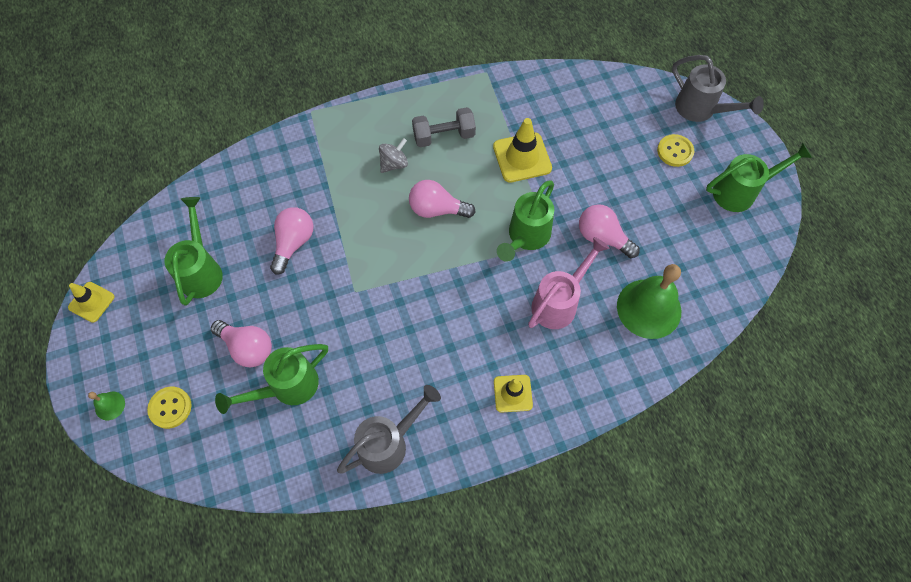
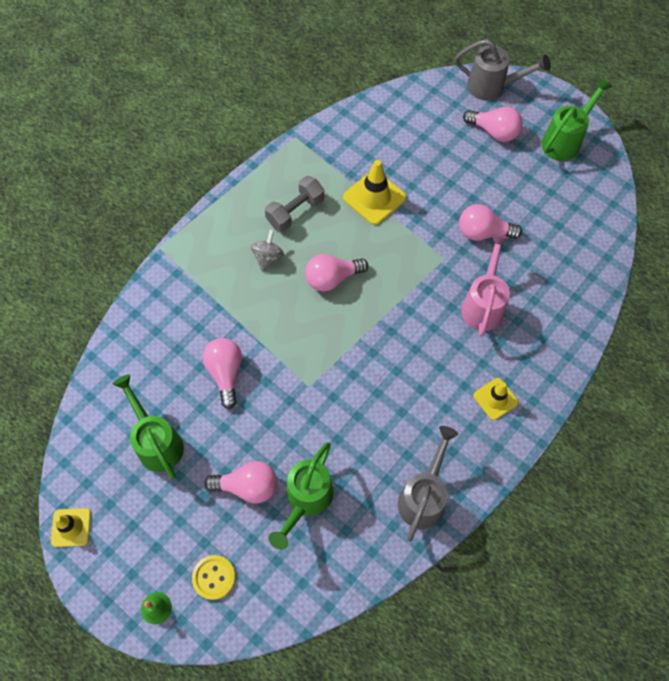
camera: 30 degrees left, 0 degrees up
green watering can [497,181,554,262] -> none
green bell [617,264,681,339] -> none
yellow button [657,134,694,167] -> pink light bulb [463,107,523,142]

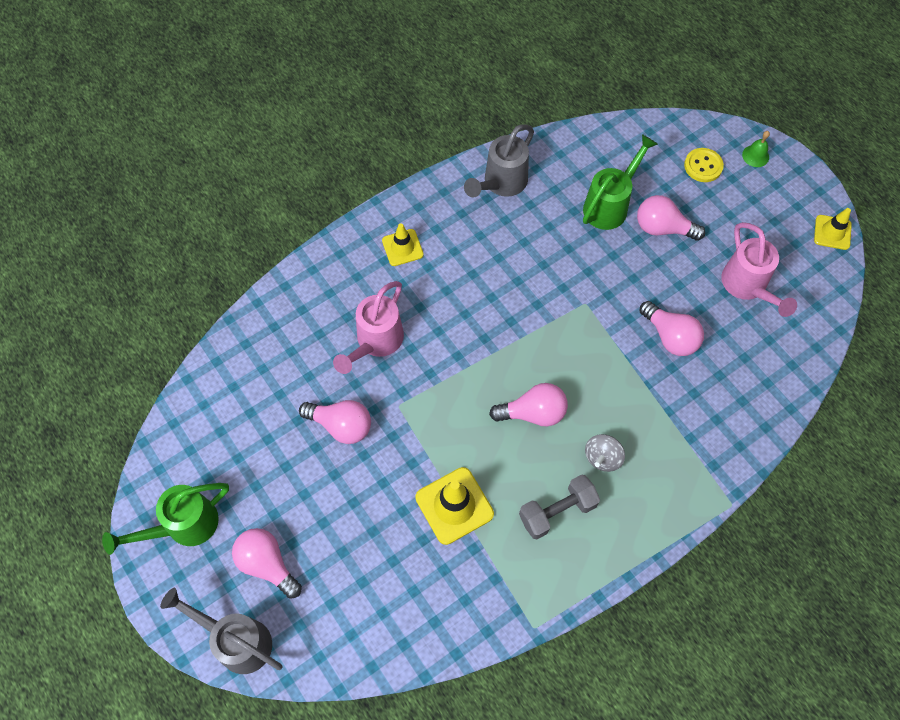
camera: 165 degrees left, 0 degrees up
green watering can [113,374,184,479] -> pink watering can [721,222,797,317]
pink light bulb [202,338,242,409] -> pink light bulb turned 45 degrees counterclockwise [639,301,704,356]

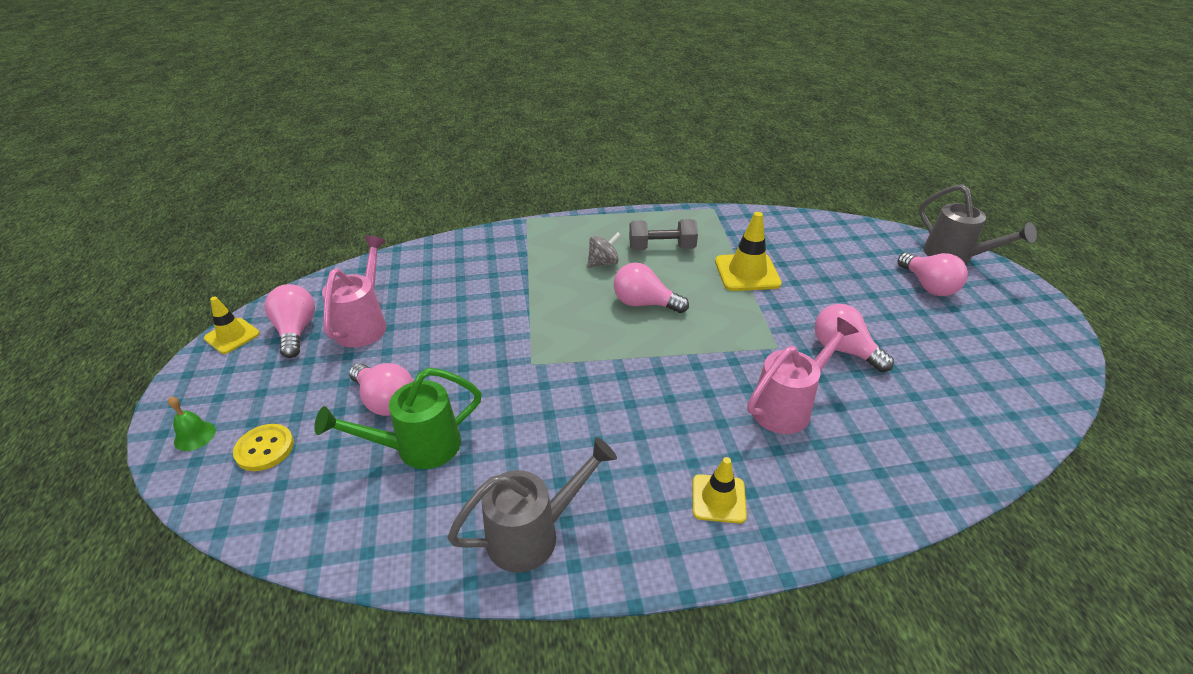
camera: 155 degrees left, 25 degrees down
green watering can [102,483,229,555] -> none
pink light bulb [639,301,704,356] -> pink light bulb moved to [265,284,315,358]

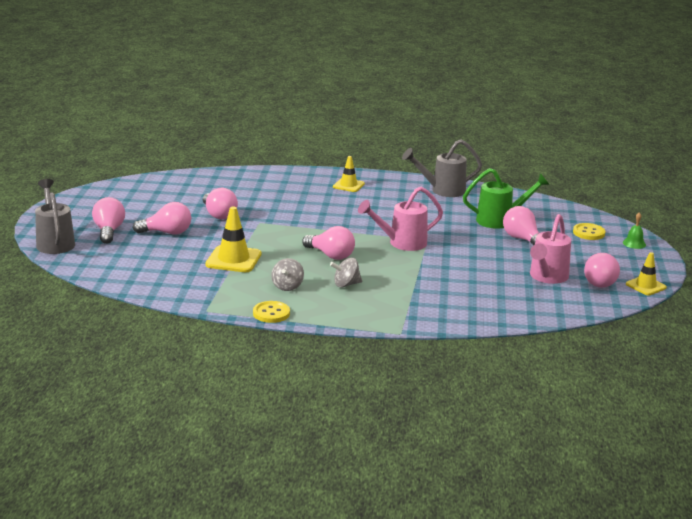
camera: 165 degrees left, 15 degrees down
grey dumbbell [629,219,698,250] -> grey spinning top [271,258,304,291]
pink watering can [747,317,859,434] -> pink watering can moved to [358,187,443,251]
none -> pink light bulb [133,202,191,234]
none -> yellow button [253,301,290,323]

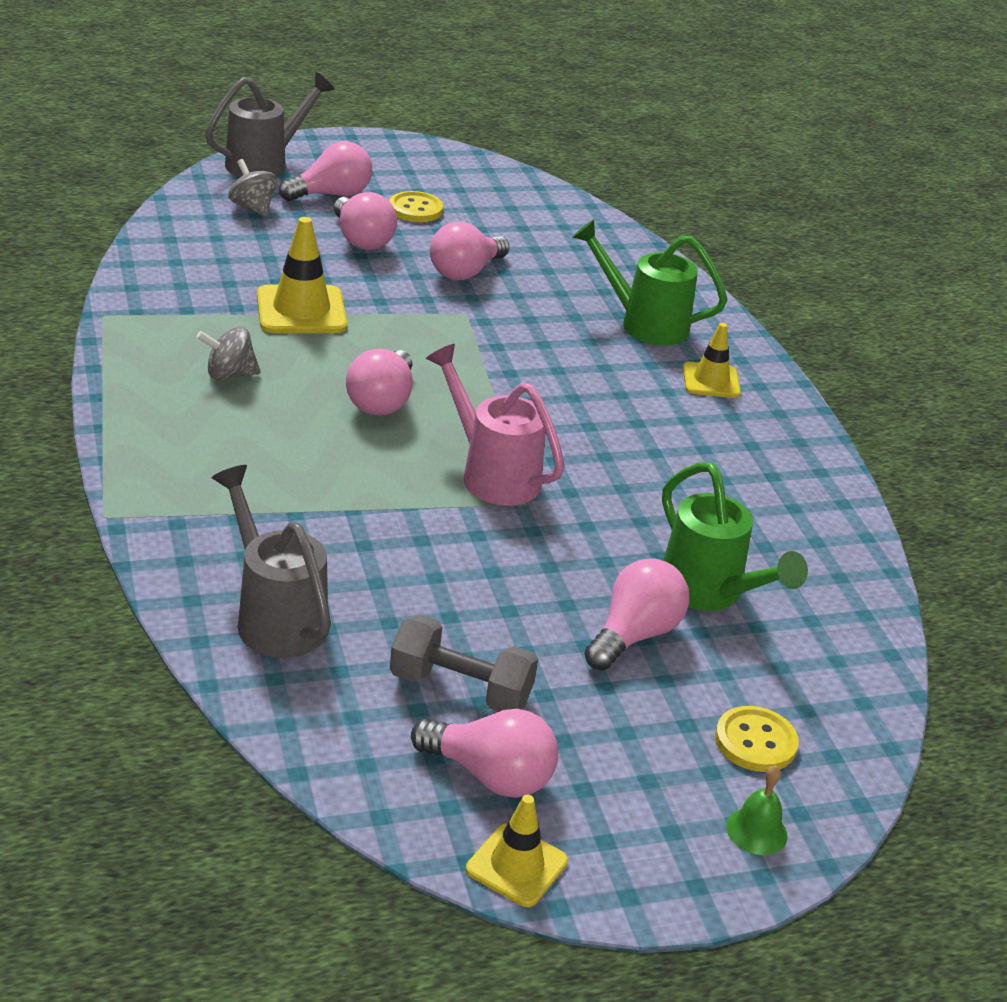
camera: 65 degrees right, 10 degrees up
yellow button [253,301,290,323] -> yellow button moved to [389,191,443,222]
grey spinning top [330,258,362,288] -> grey spinning top moved to [229,159,277,217]
grey watering can [402,139,482,197] -> grey watering can moved to [212,465,331,658]
pink watering can [530,214,571,284] -> grey dumbbell [390,614,538,712]
pink light bulb [584,253,620,288] -> pink light bulb turned 135 degrees counterclockwise [411,709,558,798]
none -> green watering can [572,219,727,345]

